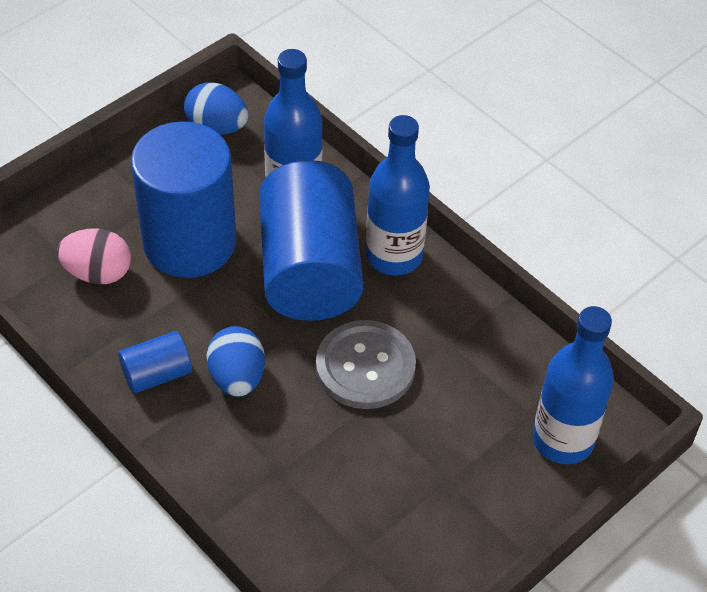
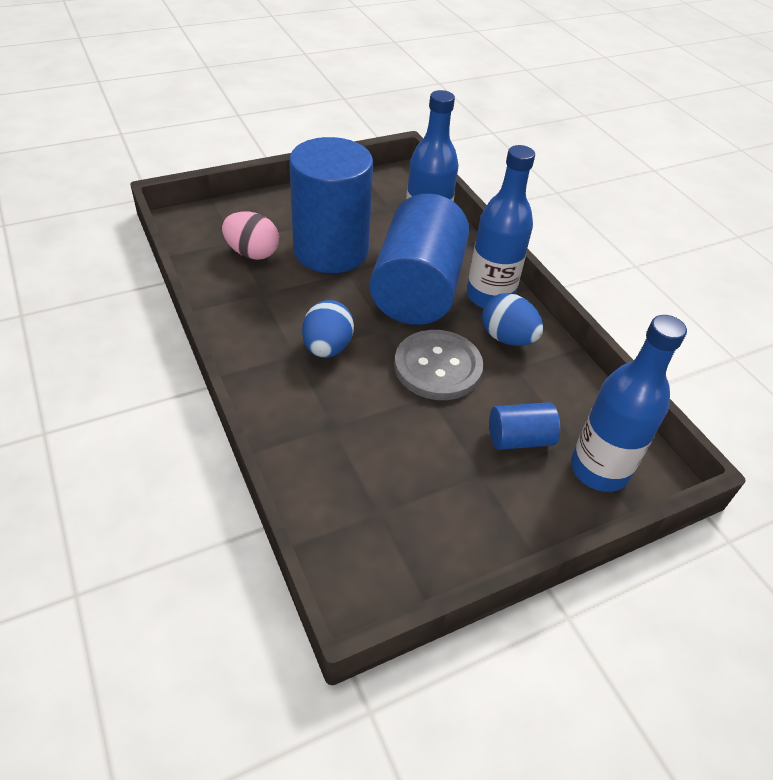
camera: 15 degrees right, 5 degrees down
blue cylinder [118,331,192,394] -> blue cylinder moved to [489,402,560,450]
blue egg [184,83,248,135] -> blue egg moved to [482,293,543,346]

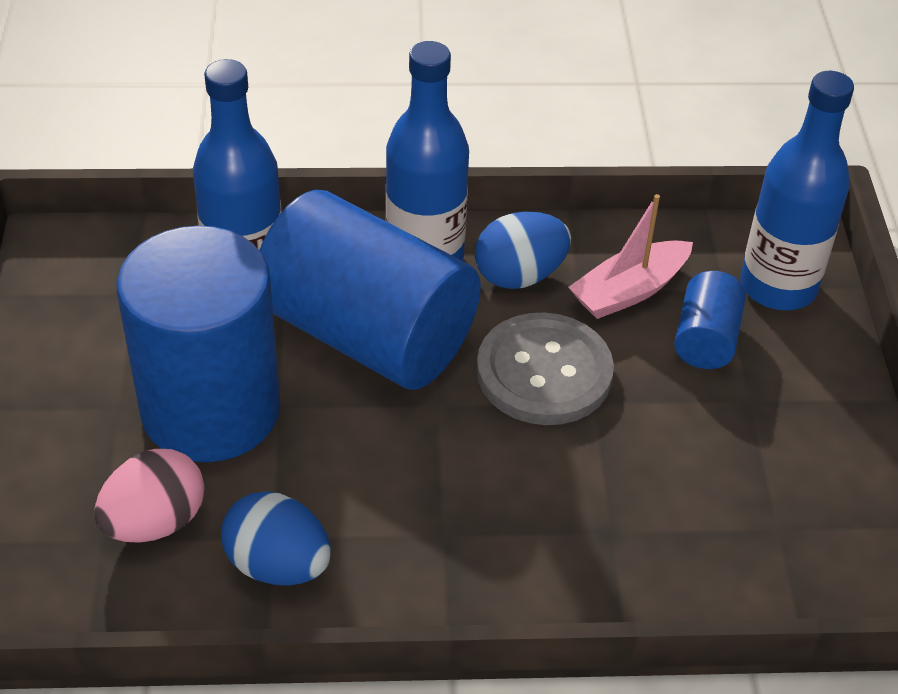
camera: 65 degrees left, 0 degrees up
blue egg [302,300,354,358] -> blue egg moved to [221,491,331,586]
none -> pink boat [569,194,693,319]

